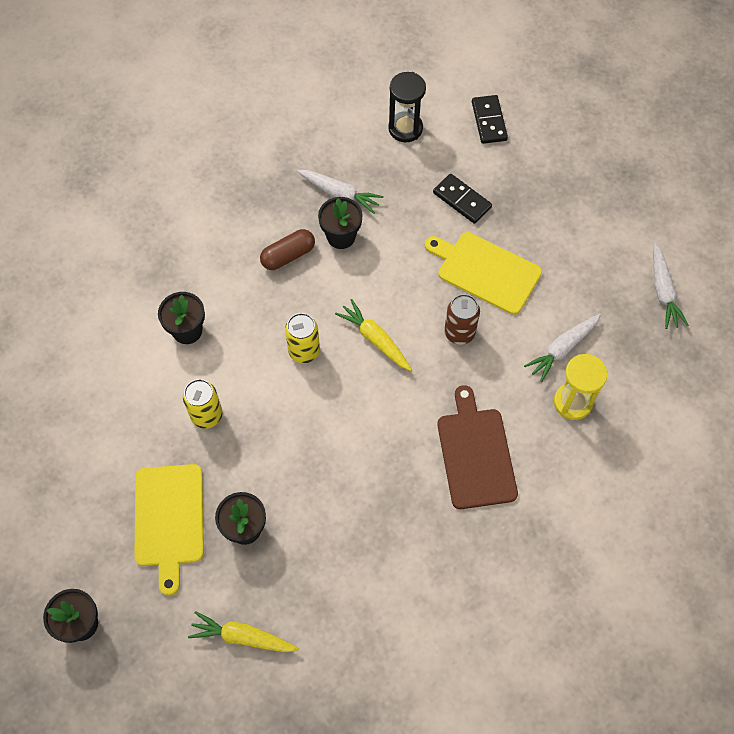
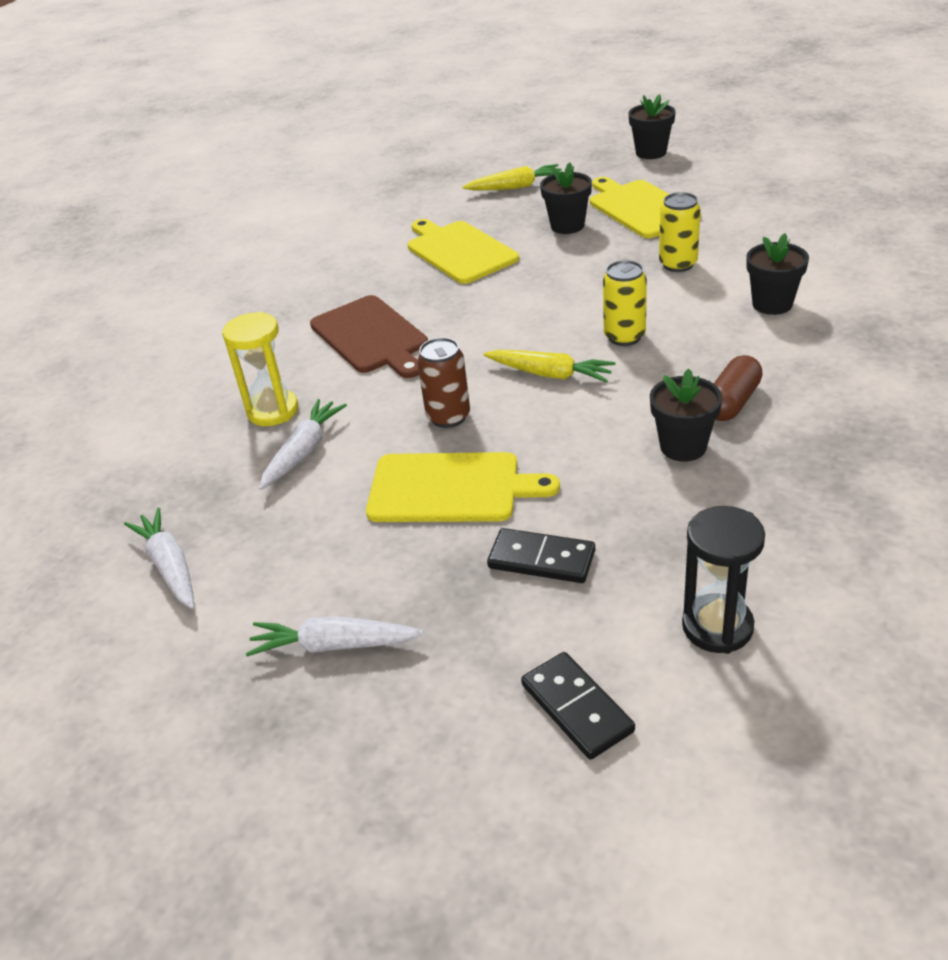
camera: 160 degrees right, 25 degrees down
white carrot [297,170,384,214] -> white carrot moved to [246,616,424,656]
none -> yellow cutting board [408,219,519,284]

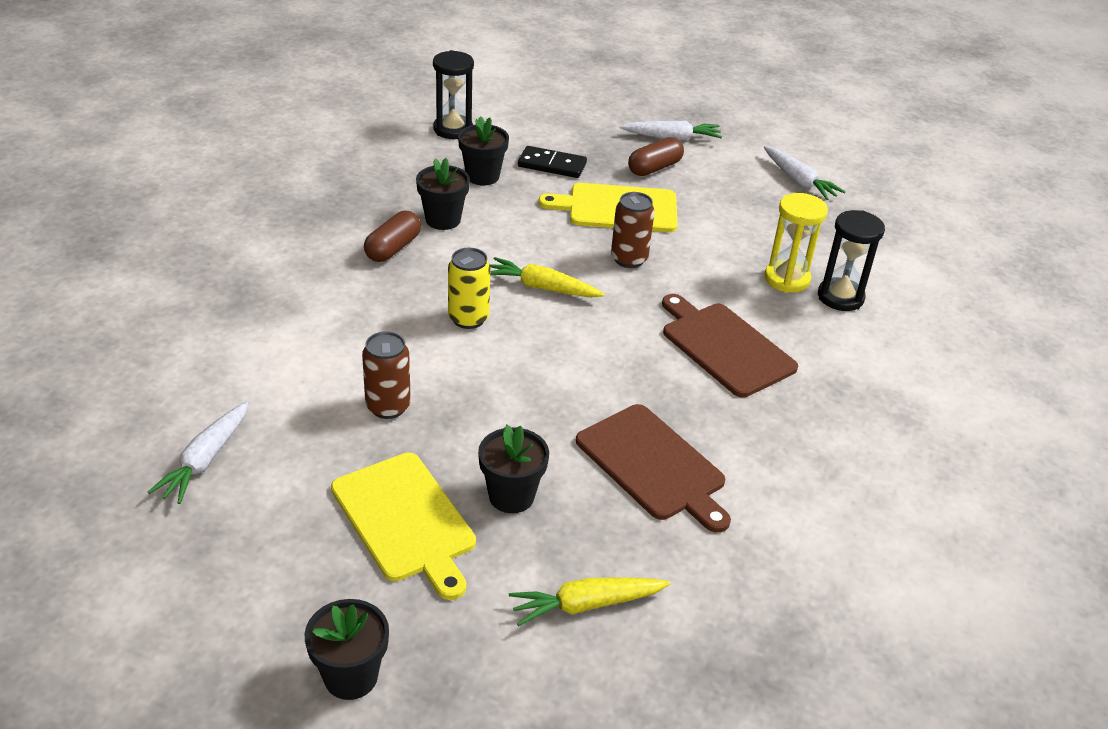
camera: 170 degrees right, 0 degrees up
white carrot [259,399,347,490] -> white carrot moved to [148,401,248,504]
yellow cutting board [408,219,519,284] -> brown cutting board [576,404,731,533]
black domino [521,652,635,760] -> none
yellow can [659,192,700,272] -> brown can [362,331,411,419]
black flower pot [746,233,809,315] -> black flower pot moved to [458,116,509,186]
none -> brown capsule [628,137,684,176]
none -> black hourglass [818,210,885,311]

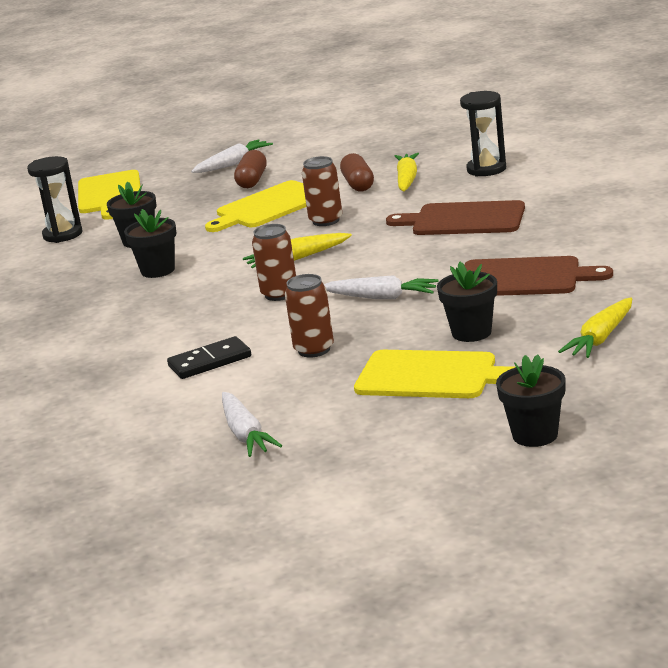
camera: 35 degrees left, 15 degrees down
brown capsule [364,211,421,262] -> brown capsule moved to [340,153,374,192]
yellow can [448,248,491,329] -> brown can [252,224,296,301]
black domino [518,146,587,178] -> black domino moved to [167,336,251,379]
white carrot [764,146,846,200] -> white carrot moved to [324,275,438,299]
yellow hourglass [765,193,828,293] -> none
none -> yellow cutting board [78,170,141,220]
none -> yellow carrot [395,153,419,191]

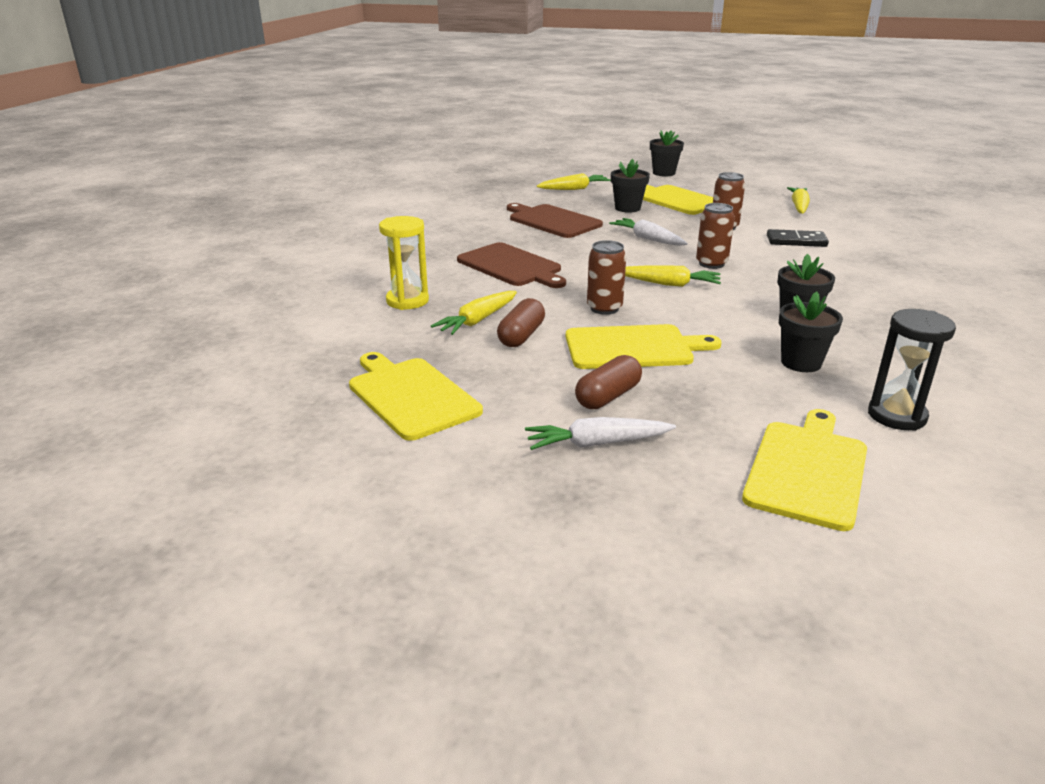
camera: 150 degrees left, 5 degrees up
white carrot [222,392,282,457] -> yellow carrot [787,187,810,214]
black hourglass [460,91,506,177] -> yellow hourglass [379,216,429,310]
none -> yellow cutting board [349,352,483,441]

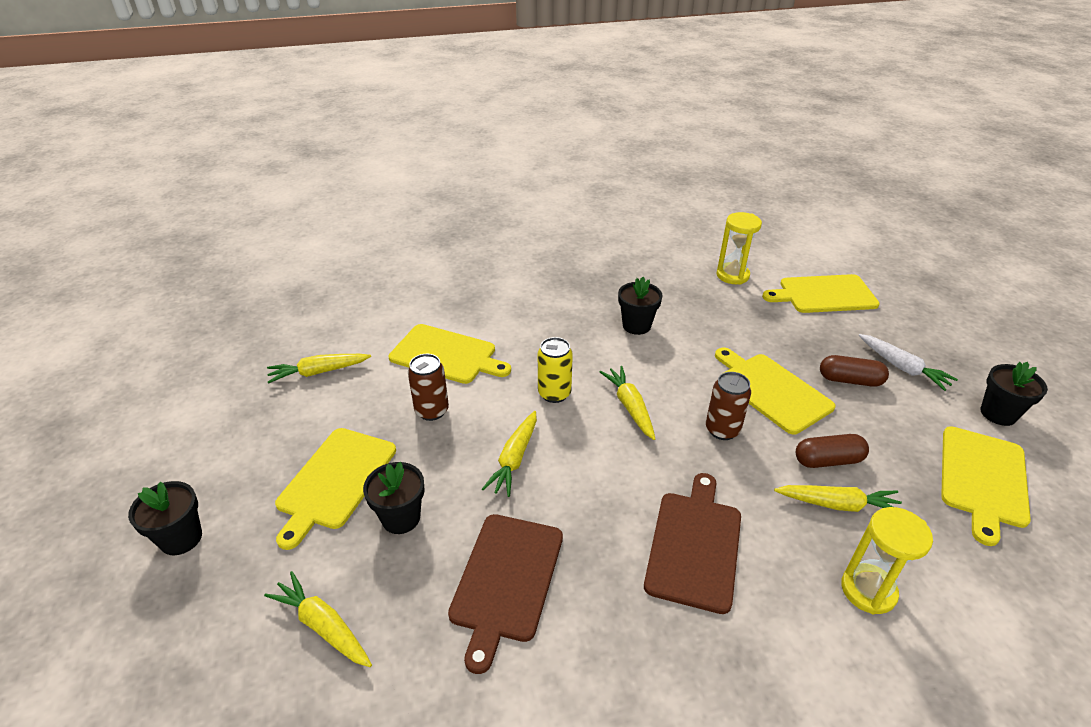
camera: 120 degrees left, 10 degrees up
white carrot [609,218,688,246] -> yellow carrot [482,411,537,497]
brown can [696,203,735,269] -> yellow can [538,337,573,403]
black domino [767,229,829,247] -> yellow cutting board [389,324,511,384]
black flower pot [779,292,843,372] -> black flower pot moved to [981,362,1048,426]
black hourglass [868,309,956,431] -> yellow hourglass [716,212,762,285]

